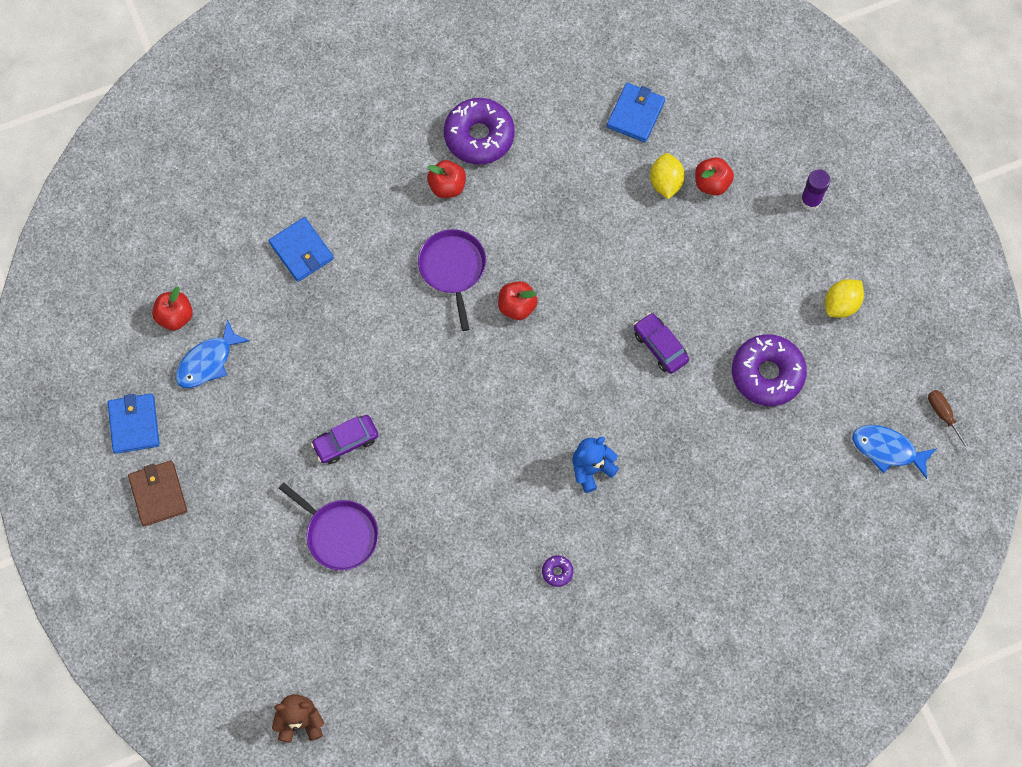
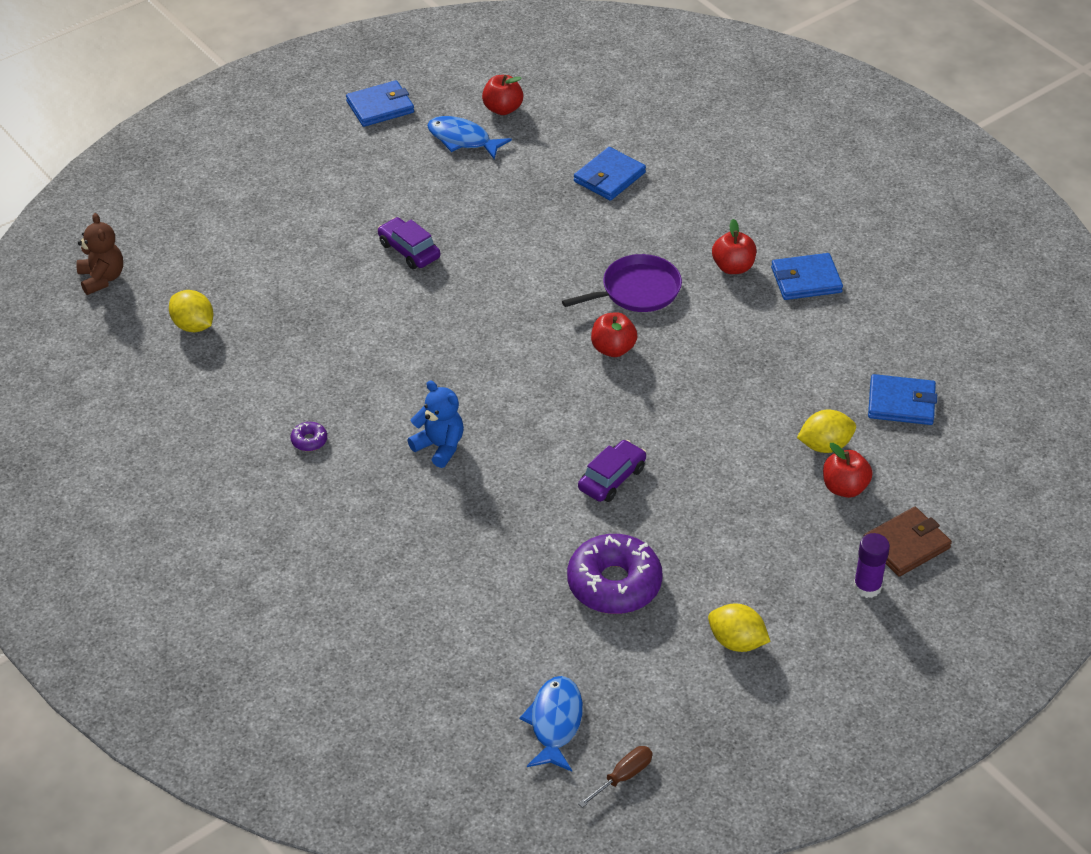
camera: 75 degrees right, 25 degrees down
brown wallet [128,461,187,526] -> brown wallet moved to [864,507,952,577]
purple pan [279,483,379,571] -> none
purple donut [444,98,515,165] -> blue wallet [771,253,843,300]
none -> yellow lemon [169,290,213,332]

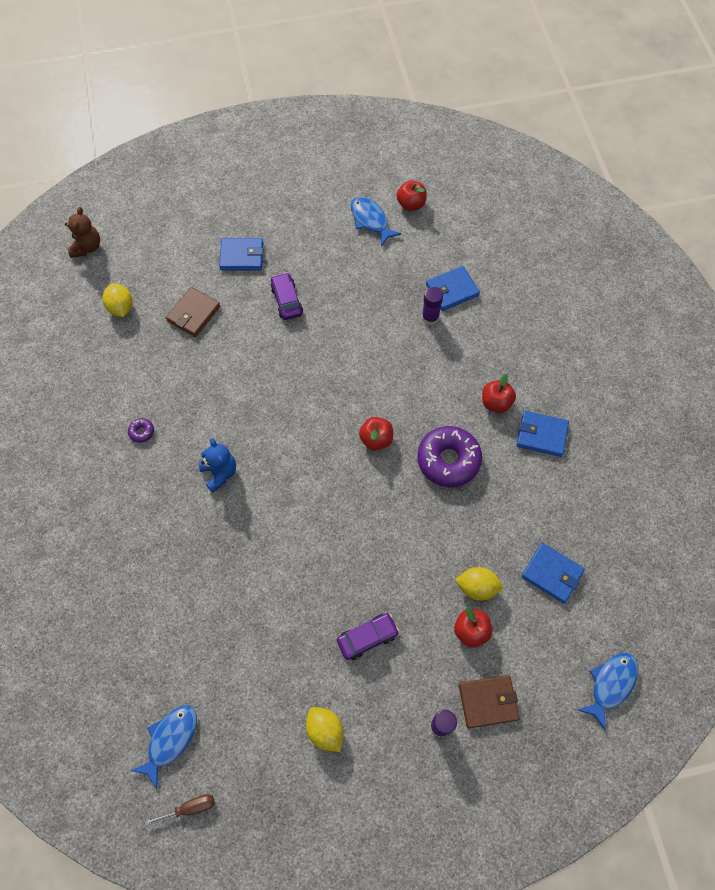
camera: 25 degrees right, 20 degrees up
blue wallet [346,80,414,127] -> blue wallet moved to [219,238,264,270]
purple pan [562,254,682,312] -> none
purple donut [567,534,663,614] -> purple donut moved to [417,426,482,487]
purple car [578,440,646,502] -> purple car moved to [337,613,399,660]
none -> brown wallet [166,287,220,337]
none -> purple glue stick [422,287,443,325]
none -> blue fish [578,653,638,731]

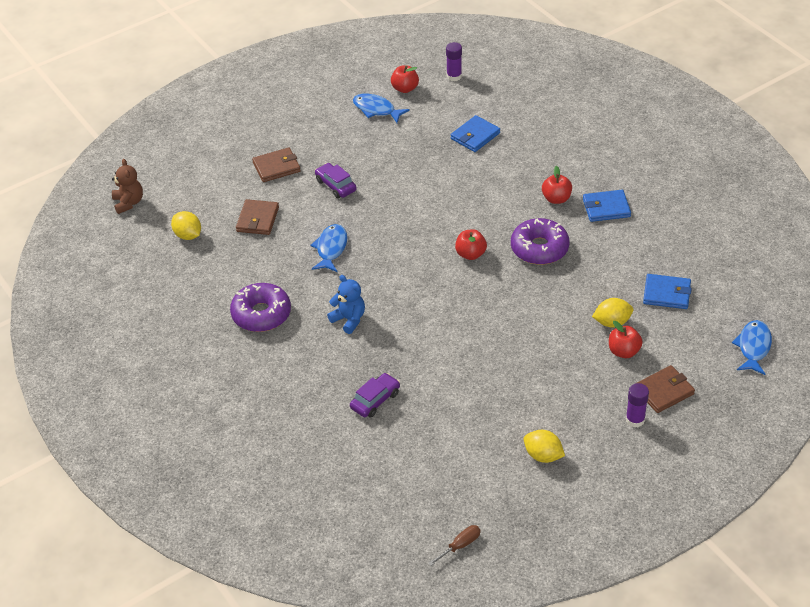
camera: 20 degrees left, 20 degrees down
purple donut [128,418,154,443] -> purple donut [230,283,291,332], size x2.44
blue fish [131,705,197,790] -> blue fish moved to [310,224,347,272]
blue wallet [219,238,264,270] -> brown wallet [252,147,301,182]
purple car [337,613,399,660] -> purple car moved to [350,373,400,418]
purple glue stick [422,287,443,325] -> purple glue stick moved to [446,42,462,81]

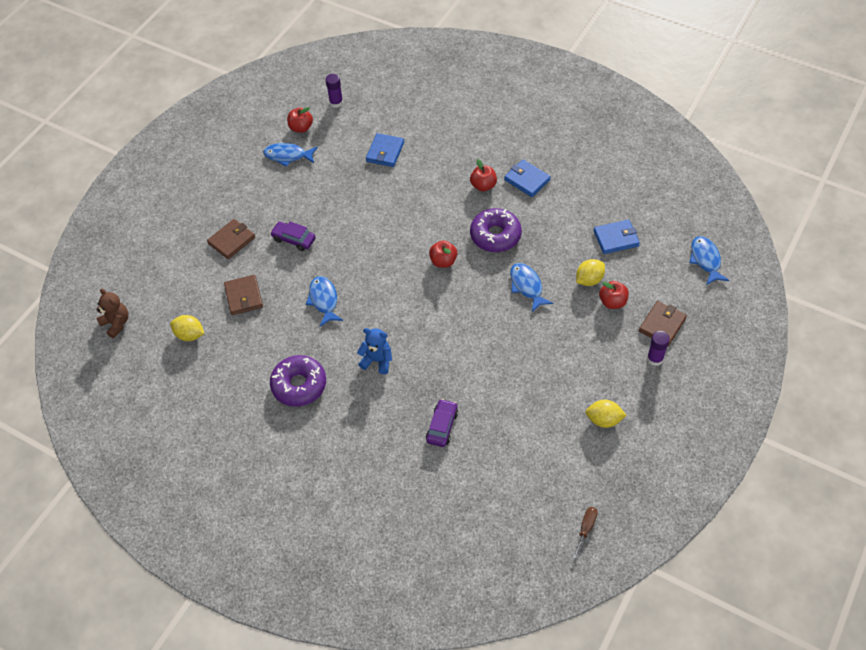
camera: 25 degrees left, 10 degrees up
blue wallet [583,190,631,222] -> blue wallet turned 75 degrees clockwise [504,160,551,197]
none -> blue fish [510,263,553,312]

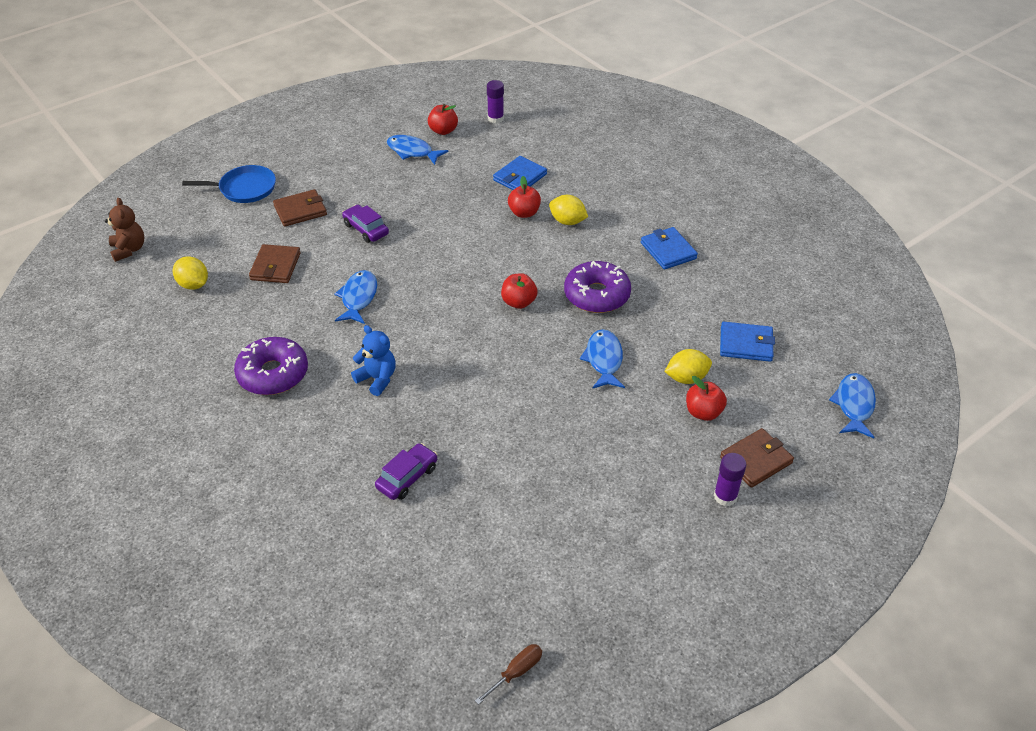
camera: 20 degrees right, 10 degrees down
red apple [470,159,497,192] -> red apple moved to [508,176,541,218]
yellow lemon [586,400,627,428] -> yellow lemon moved to [549,195,588,225]
none -> blue pan [182,165,276,203]

